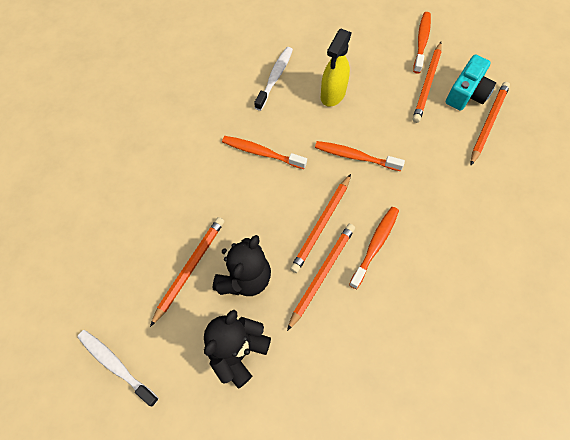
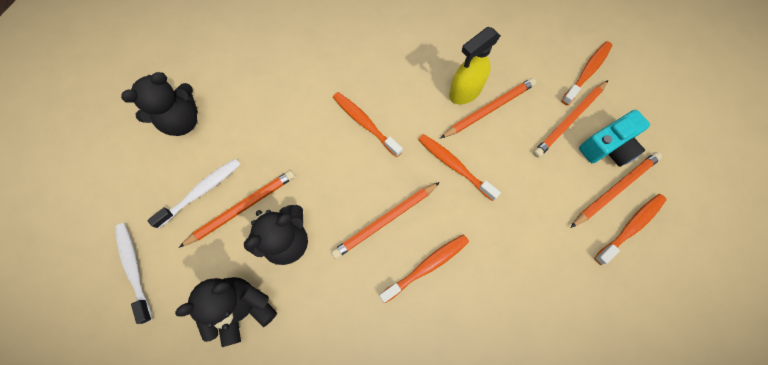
camera: 25 degrees right, 5 degrees up
white toothbrush [254,47,293,111] -> white toothbrush moved to [147,158,241,229]
orange pencil [287,224,355,331] -> orange pencil moved to [440,78,536,139]
none -> black teddy bear [121,72,198,136]
none -> orange toothbrush [594,194,667,265]

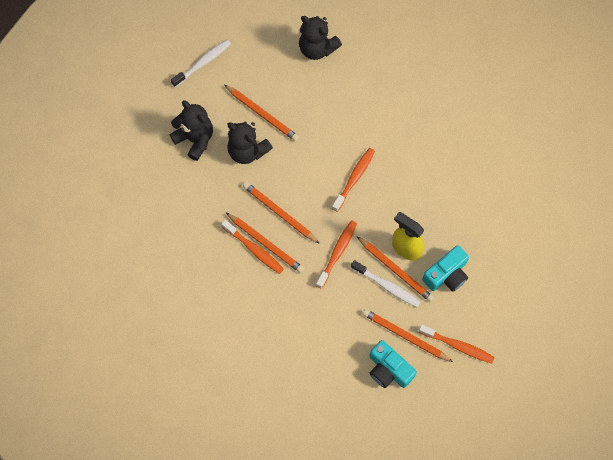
camera: 75 degrees right, 0 degrees up
white toothbrush [147,158,241,229] -> white toothbrush moved to [351,260,420,307]
orange pencil [570,152,662,228] -> orange pencil moved to [225,212,304,273]
orange toothbrush [594,194,667,265] -> none
none -> turquoise camera [422,245,469,292]

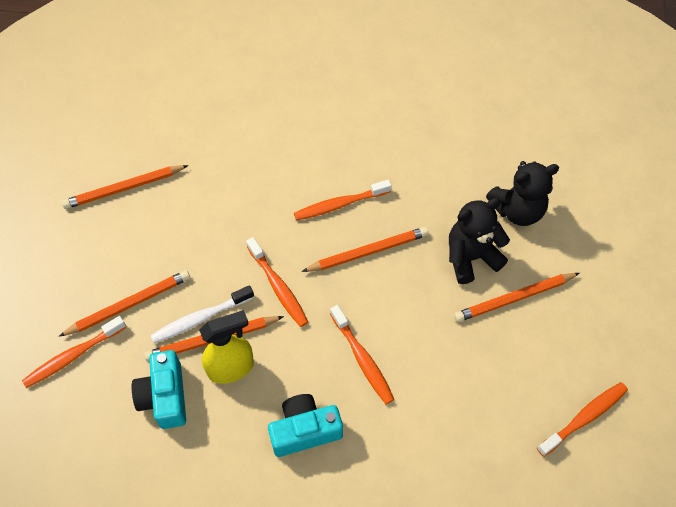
camera: 120 degrees right, 10 degrees down
white toothbrush [171,40,231,87] -> none
orange pencil [225,212,304,273] -> orange pencil moved to [62,165,189,209]
black teddy bear [299,16,342,60] -> orange toothbrush [537,382,628,457]
turquoise camera [369,340,417,388] -> turquoise camera moved to [268,394,343,457]

